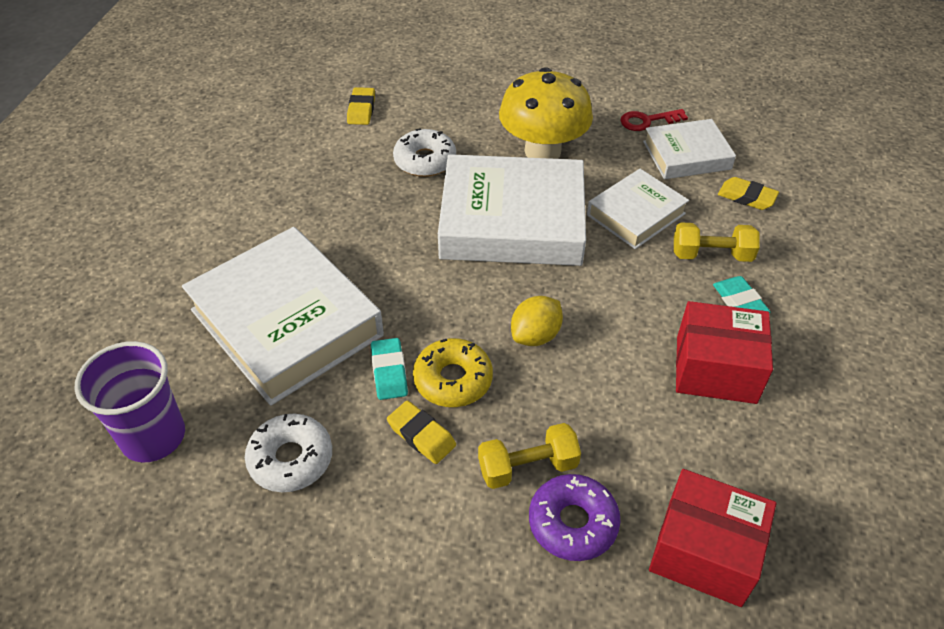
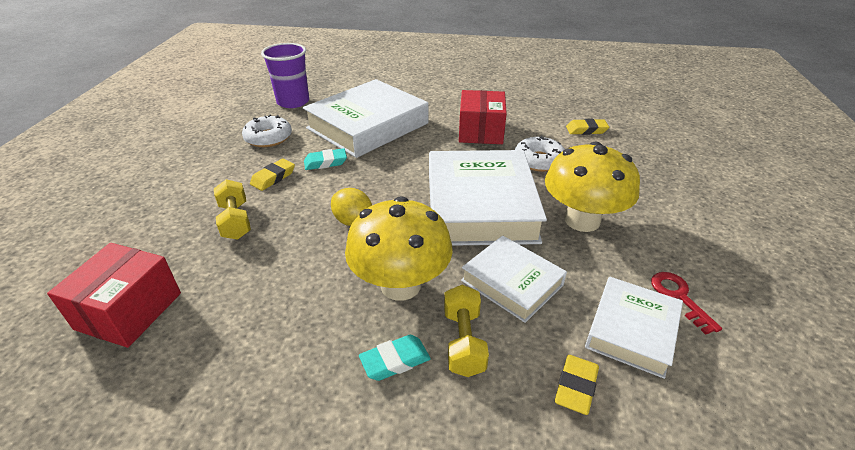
camera: 85 degrees right, 10 degrees down
yellow donut [413,338,493,407] -> none
purple donut [529,474,621,561] -> none
white book [643,119,736,179] -> white book turned 45 degrees clockwise [585,277,683,379]
red box [676,301,773,404] -> red box moved to [459,90,507,144]
none -> yellow mushroom [345,196,453,301]

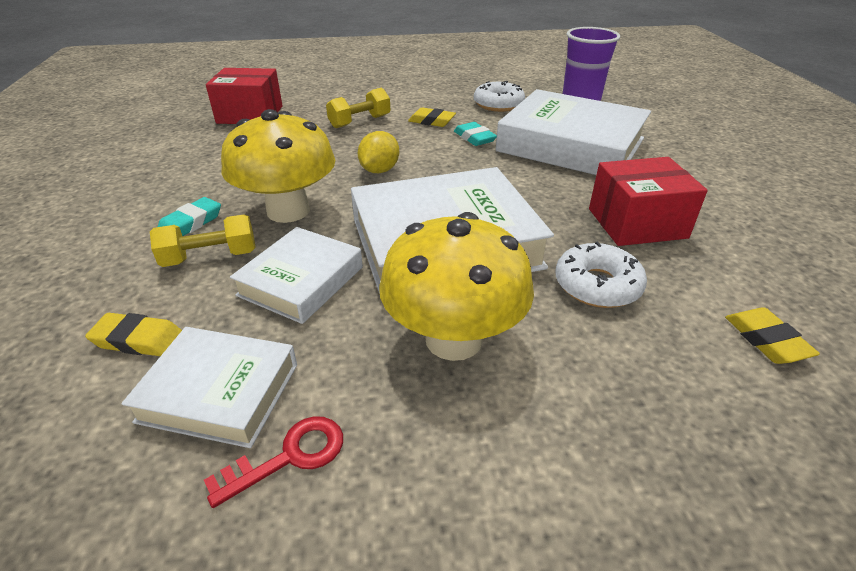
camera: 75 degrees right, 0 degrees up
turquoise eraser [359,335,431,381] -> turquoise eraser turned 75 degrees clockwise [158,197,221,236]

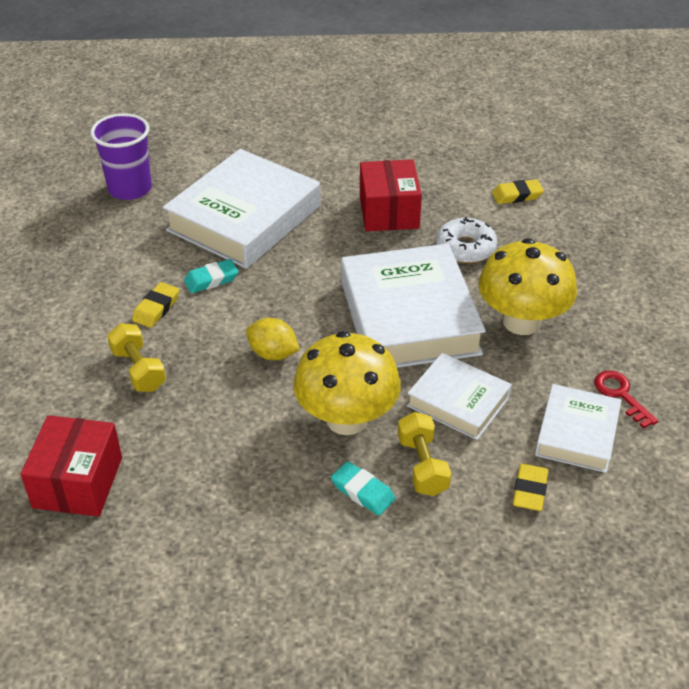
camera: 85 degrees left, 5 degrees up
white donut [474,81,525,112] -> none

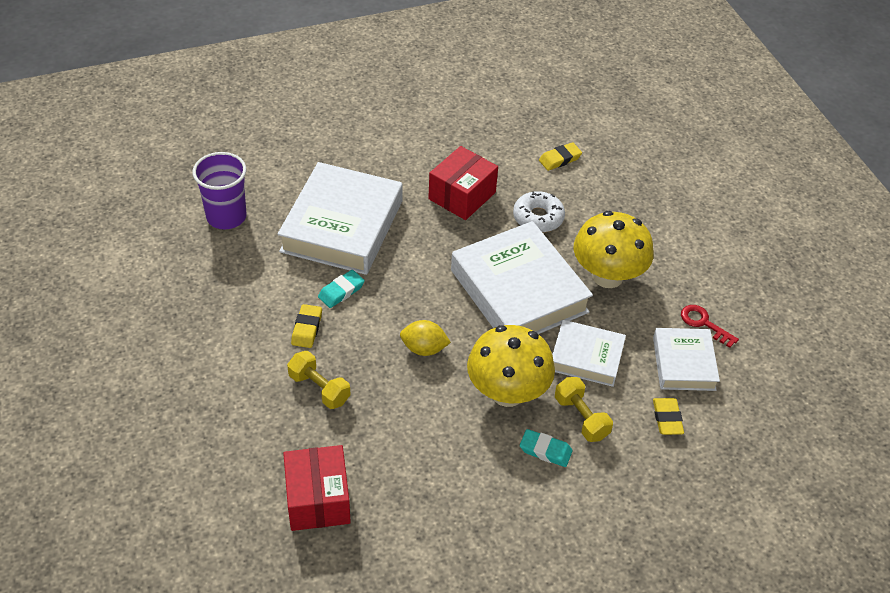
camera: 20 degrees left, 5 degrees up
red box [360,159,422,231] -> red box turned 60 degrees clockwise [428,146,498,220]

